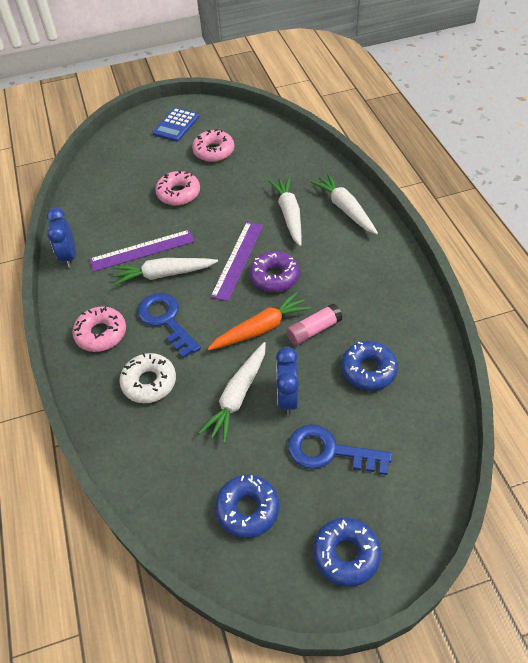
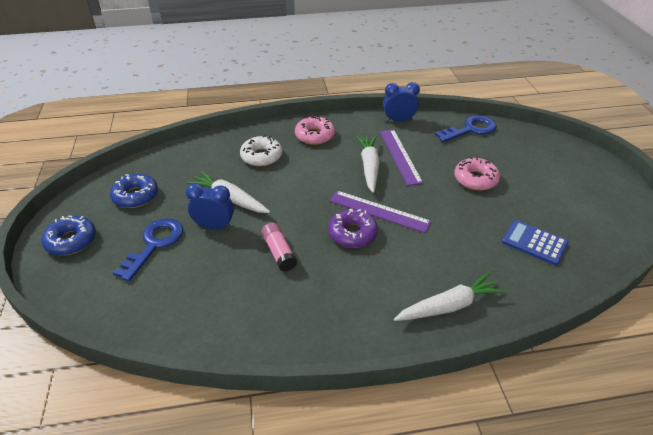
camera: 95 degrees right, 10 degrees down
blue key [137,293,201,358] -> blue key moved to [435,115,496,142]
blue calculator [153,108,199,142] -> blue calculator moved to [502,220,568,265]
pink donut [192,129,234,162] -> none
orange carrot [207,292,311,351] -> none
white carrot [269,177,302,246] -> none
blue donut [341,341,398,391] -> none

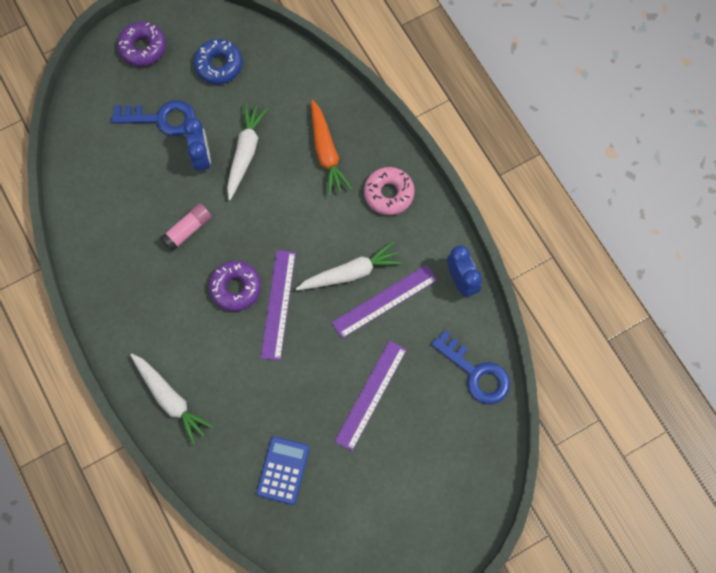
camera: 70 degrees right, 30 degrees up
blue donut [41,216,96,256] -> purple donut [117,22,166,67]
white donut [240,135,282,167] -> orange carrot [311,100,352,196]
pink donut [454,157,500,191] -> purple ruler [334,340,407,451]

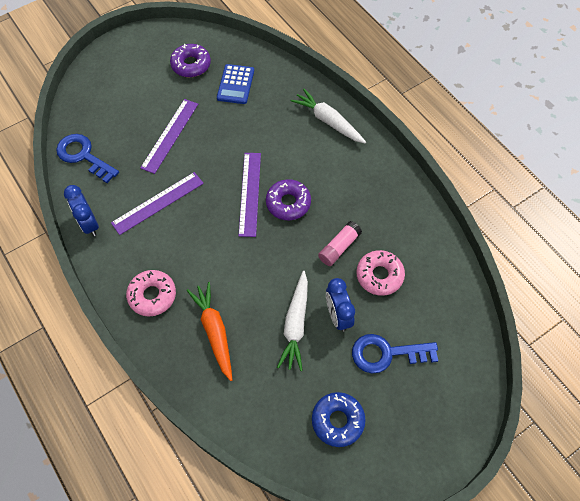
camera: 175 degrees right, 10 degrees down
purple donut [117,22,166,67] -> purple donut moved to [170,44,211,77]
white carrot [296,241,403,290] -> none
none -> pink donut [356,250,405,296]

